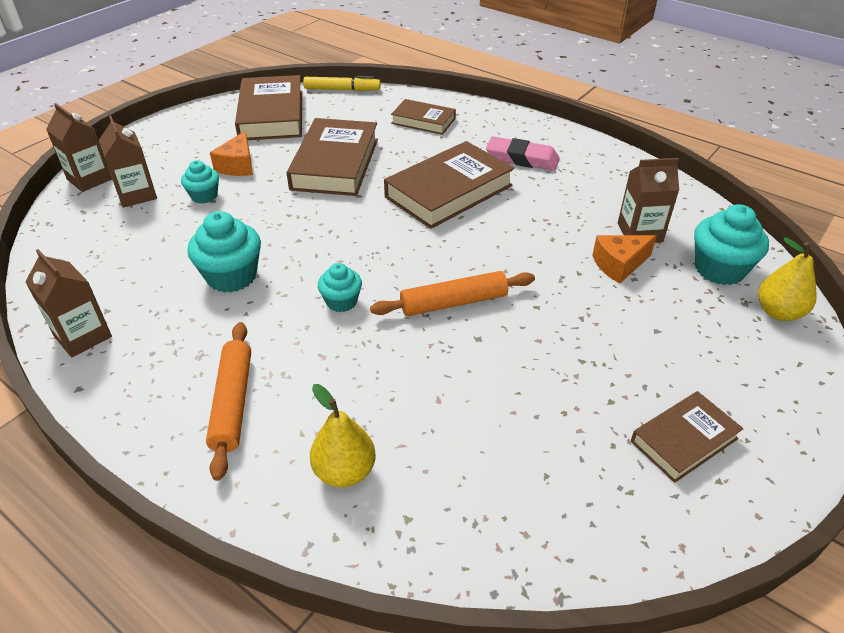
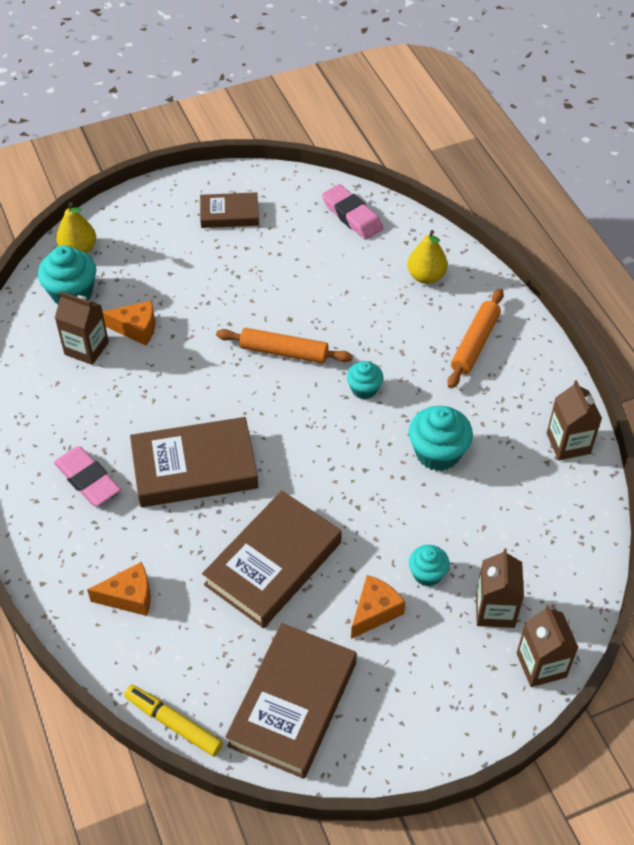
camera: 150 degrees left, 10 degrees up
brown book [391,99,456,135] -> orange cheese [87,562,151,616]
none -> pink eraser [322,184,383,240]

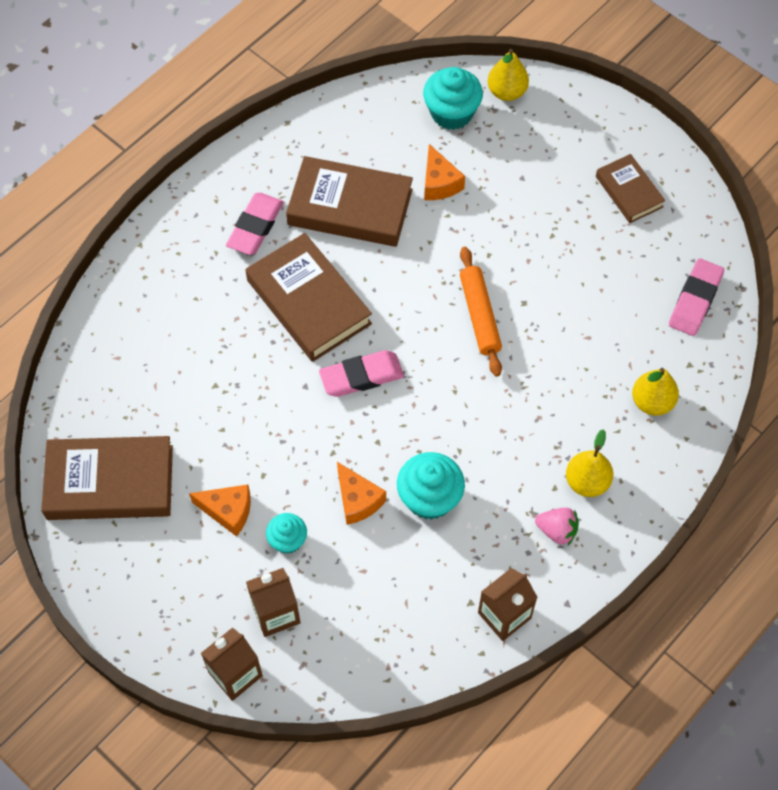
camera: 65 degrees right, 10 degrees up
brown carton [55,291,109,365] -> none
orange cheese [87,562,151,616] -> orange cheese moved to [337,462,386,525]
yellow marker [124,685,223,756] -> none
brown book [202,491,342,628] -> brown book moved to [286,156,413,247]
turquoise cupcake [347,361,383,399] -> none
orange rolling pin [447,289,504,389] -> yellow pear [566,429,613,497]
none -> pink eraser [319,350,404,397]
none -> pink strawberry [535,508,579,545]

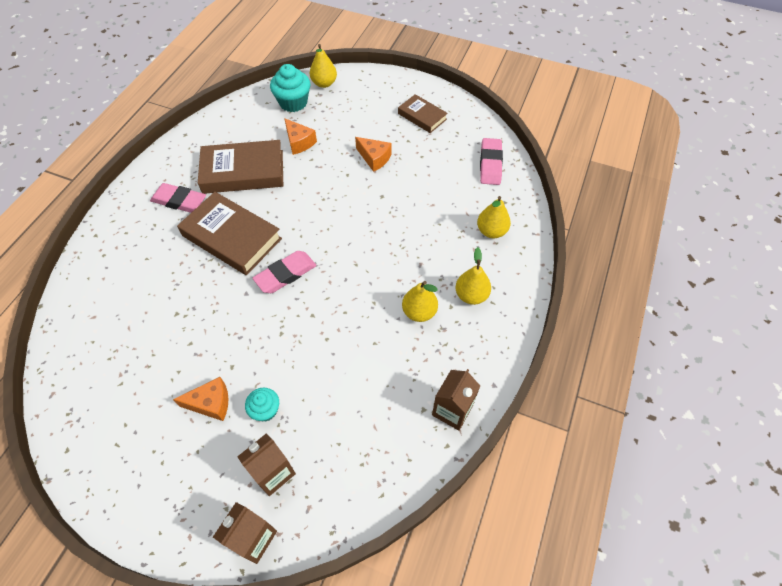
camera: 20 degrees left, 5 degrees down
brown book [41,436,173,520] -> none
pink eraser [226,193,284,255] -> pink eraser turned 75 degrees counterclockwise [150,183,206,213]
orange cheese [337,462,386,525] -> orange cheese moved to [355,137,391,172]
turquoise cupcake [397,452,465,520] -> none
orange rolling pin [460,247,502,377] -> none
pink strawberry [535,508,579,545] -> none
none -> yellow pear [402,281,438,322]

